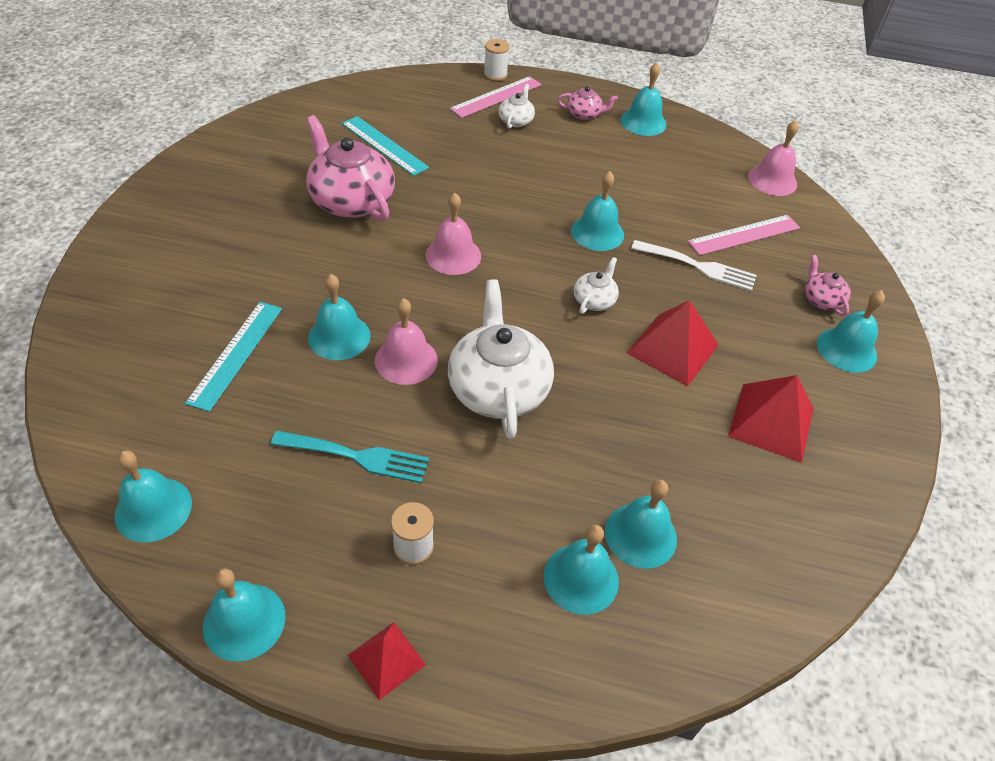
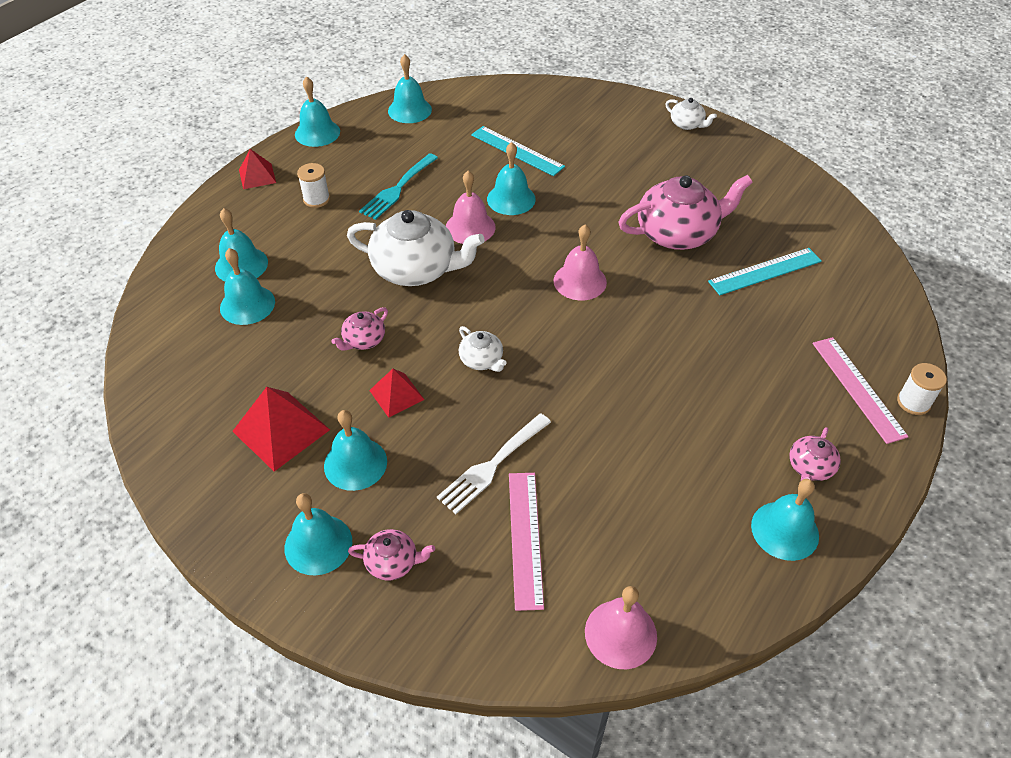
camera: 115 degrees right, 0 degrees up
white teapot [499,84,535,129] -> white teapot moved to [666,98,717,130]
turquoise bell [571,171,624,251] -> turquoise bell moved to [324,410,387,491]
red pyramid [627,300,718,387] -> red pyramid [369,369,425,418], size x0.61
none -> pink teapot [331,307,388,351]

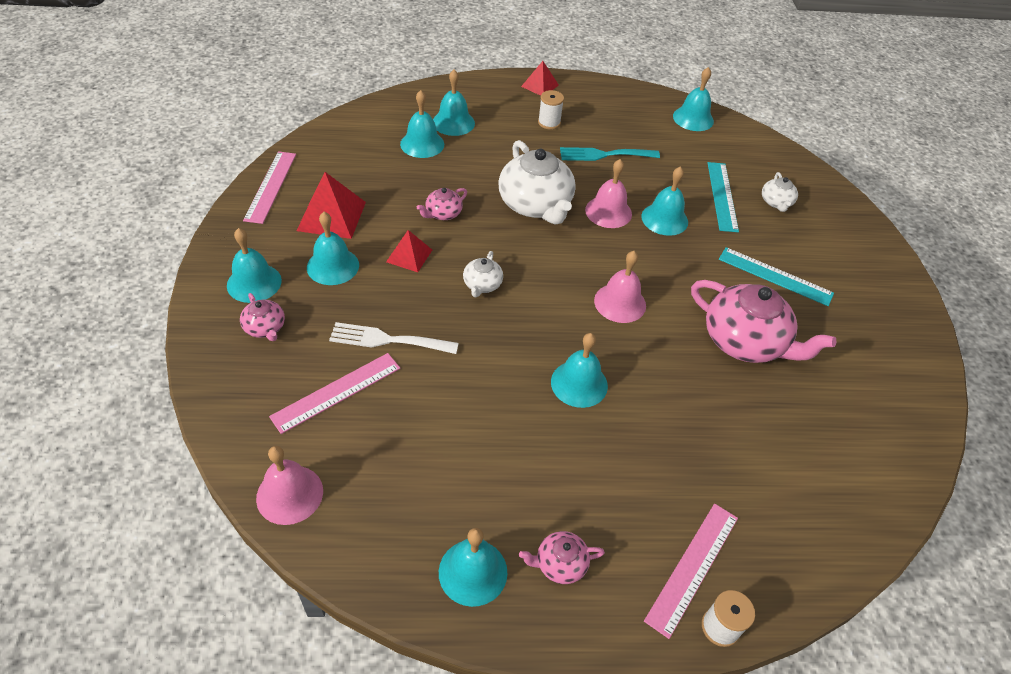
camera: 50 degrees right, 0 degrees up
turquoise bell [295,76,340,147] -> turquoise bell moved to [551,333,608,408]
pink teapot [331,307,388,351] -> pink teapot turned 45 degrees counterclockwise [417,188,467,220]
white teapot [666,98,717,130] -> white teapot moved to [762,172,798,212]
turquoise ruler [708,248,822,295] -> turquoise ruler moved to [719,247,834,306]
none -> pink ruler [243,151,296,224]

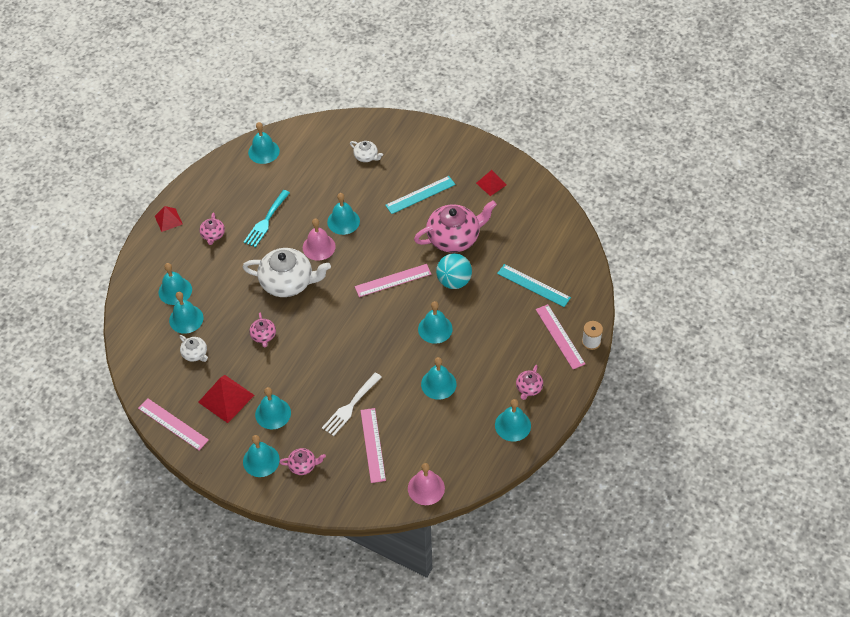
camera: 55 degrees left, 5 degrees up
red pyramid [386,230,432,272] -> red pyramid moved to [476,170,506,196]
white teapot [463,251,503,297] -> white teapot moved to [180,335,208,362]
white spool [538,90,564,130] -> pink teapot [199,213,225,245]
pink bell [594,251,646,323] -> pink ruler [355,264,431,297]
turquoise ruler [708,162,739,232] -> turquoise ruler moved to [497,264,571,307]
none -> turquoise bell [421,357,456,400]
none -> turquoise ball [436,253,472,289]

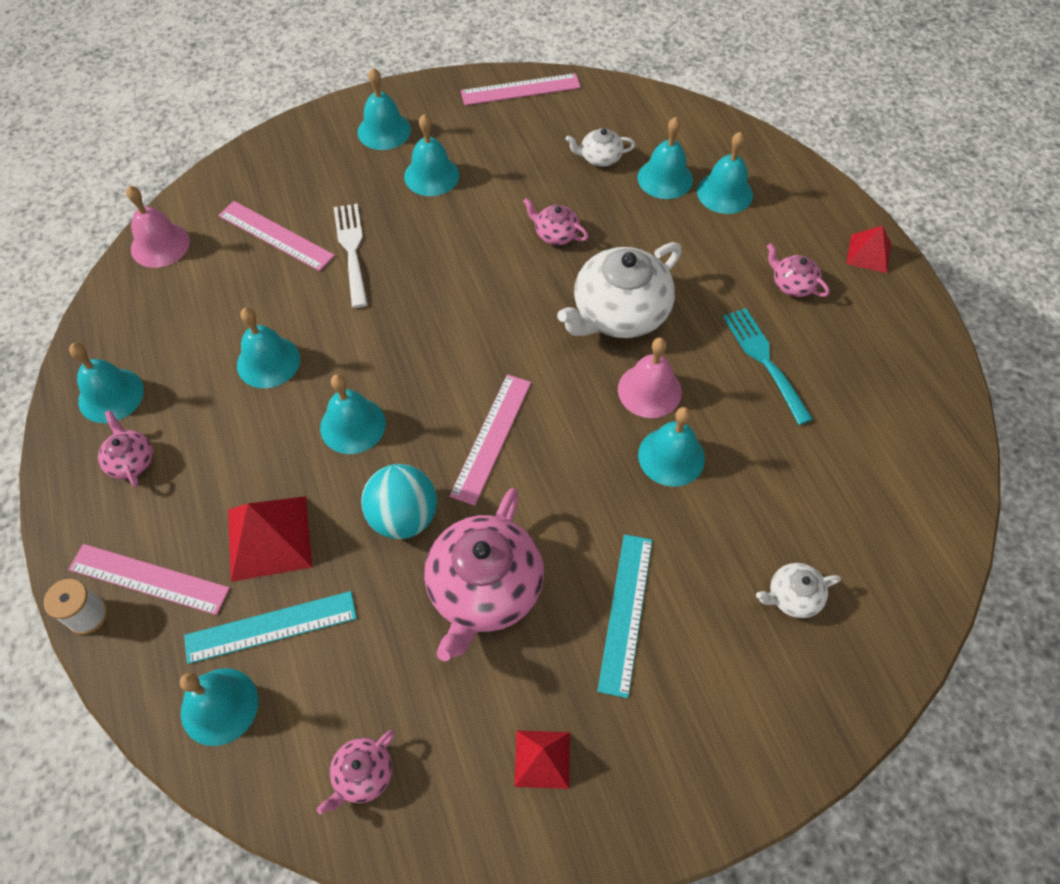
camera: 130 degrees right, 5 degrees up
red pyramid [198,375,254,423] -> red pyramid moved to [228,496,312,582]
turquoise bell [248,122,280,164] -> turquoise bell moved to [180,668,258,746]
pink teapot [279,448,326,475] -> pink teapot moved to [317,730,395,814]

